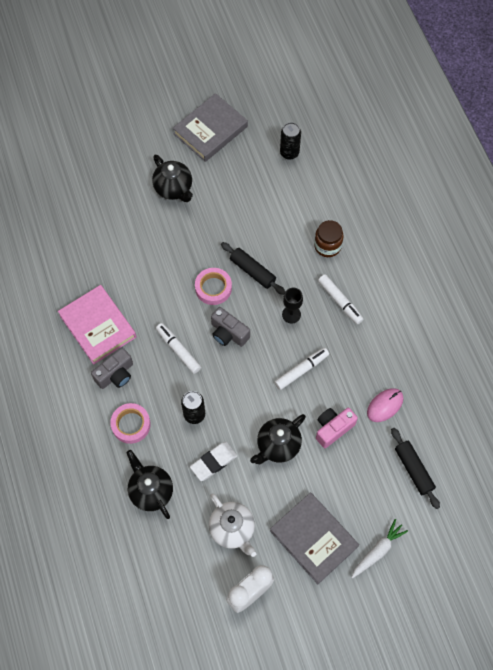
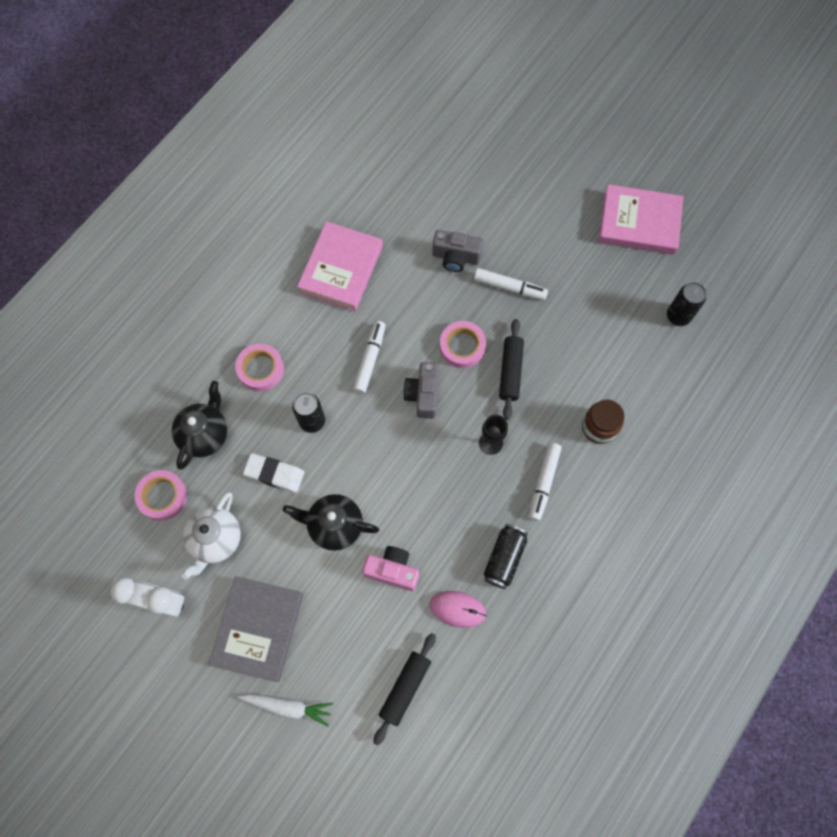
camera: 55 degrees right, 5 degrees up
grey camera [91,348,133,389] -> grey camera moved to [432,230,483,272]
black teapot [152,155,193,202] -> none
grey book [173,93,248,162] -> pink book [598,184,684,255]
white marker [274,347,329,390] -> white marker moved to [474,268,548,300]
none -> pink tape [135,470,187,521]
none -> black can [484,524,528,589]

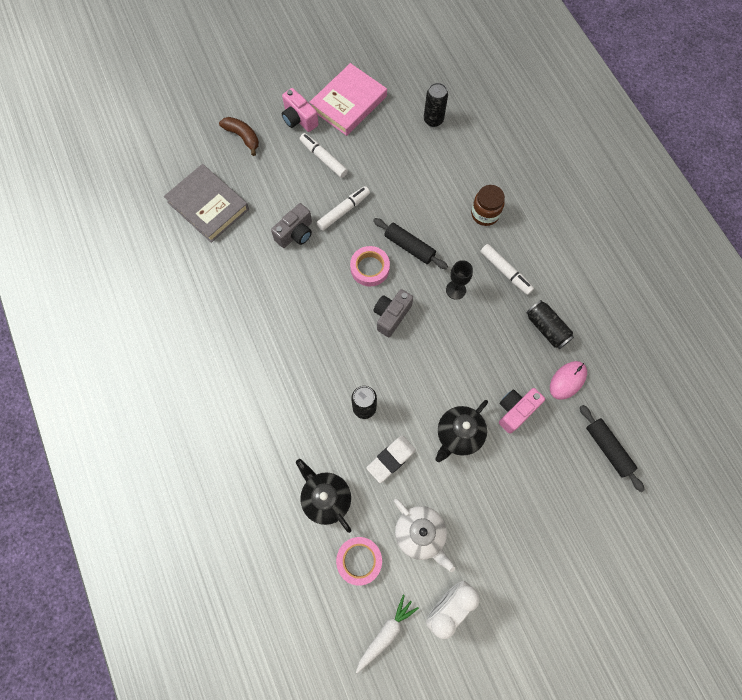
camera: 60 degrees left, 0 degrees up
grey book [209,576,303,682] -> grey book moved to [164,164,249,243]
pink tape [235,344,284,391] -> none
white carrot [238,694,333,726] -> white carrot moved to [356,595,419,673]
pink book [297,221,383,311] -> none
white marker [353,321,386,394] -> white marker moved to [300,133,348,178]
grey camera [403,362,439,419] -> grey camera turned 90 degrees clockwise [373,289,413,337]
none -> brown banana [219,117,259,156]
none -> pink camera [282,88,319,132]

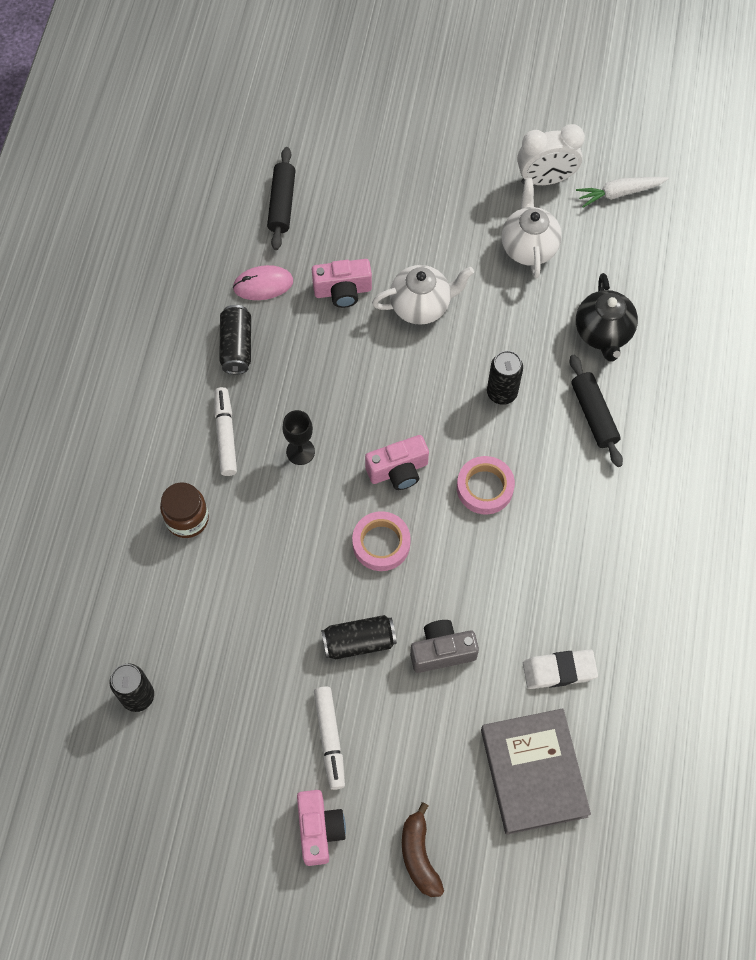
camera: 145 degrees left, 5 degrees down
pink book [309,63,387,136] -> none
white marker [317,186,370,231] -> black can [321,615,397,659]
pink tape [336,537,382,586] -> pink tape moved to [457,456,515,514]
white eraser [366,435,416,483] -> white eraser moved to [523,649,598,689]
black rolling pin [373,218,448,269] -> black rolling pin moved to [570,355,623,467]
grey camera [373,289,413,337] -> pink camera [365,435,429,490]
black teapot [435,400,488,462] -> white teapot [372,265,474,325]

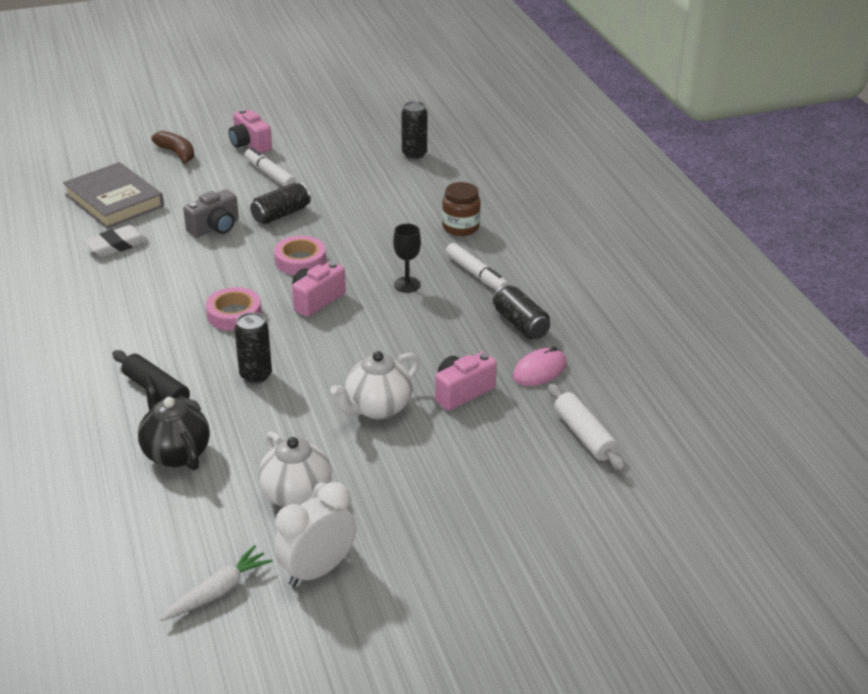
camera: 150 degrees right, 30 degrees down
black rolling pin [267,147,296,250] -> white rolling pin [548,384,626,471]

